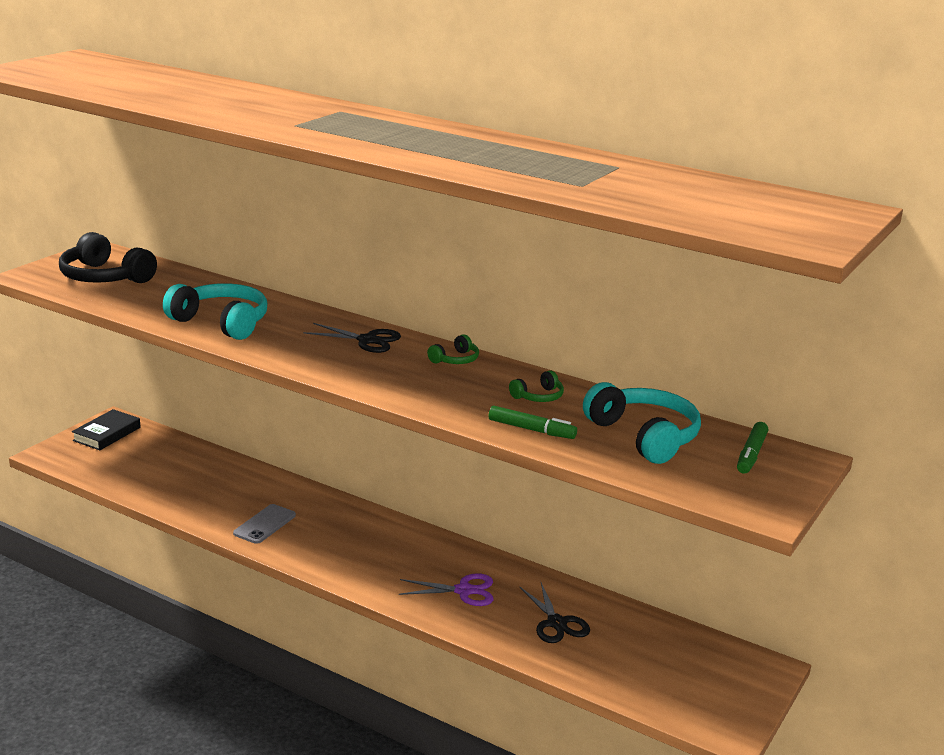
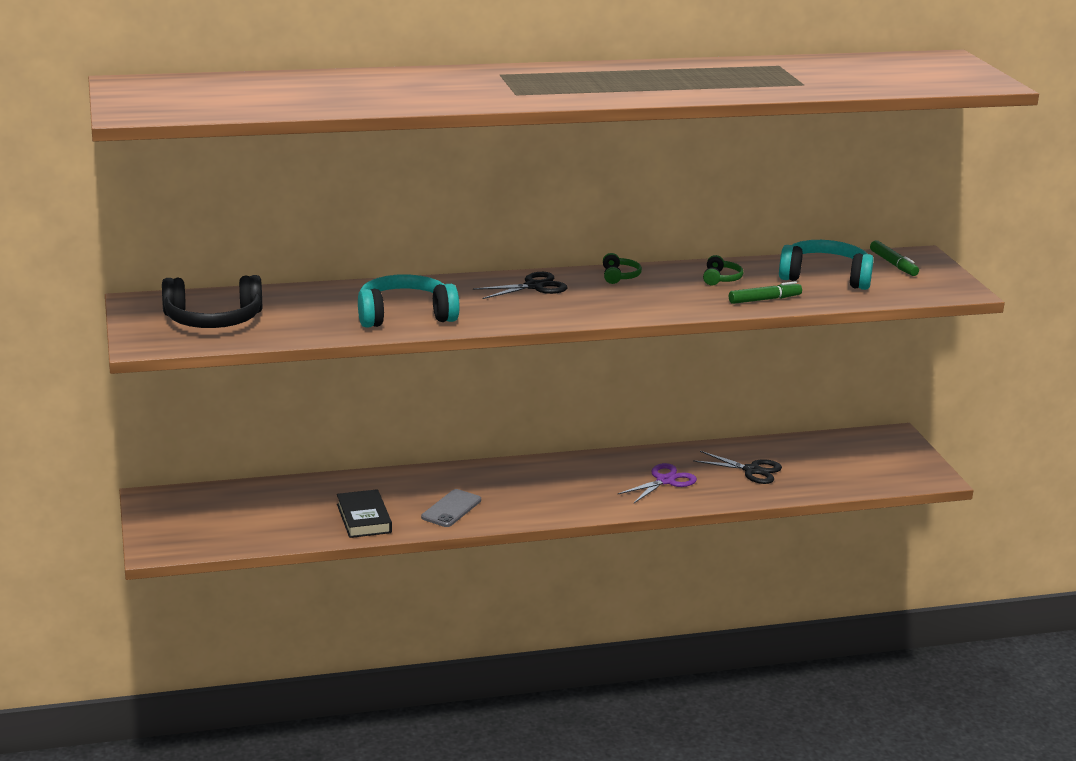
camera: 45 degrees left, 0 degrees up
black book [72,409,141,450] -> black book moved to [337,489,392,538]
grey phone [233,504,296,544] -> grey phone turned 45 degrees clockwise [421,489,481,527]

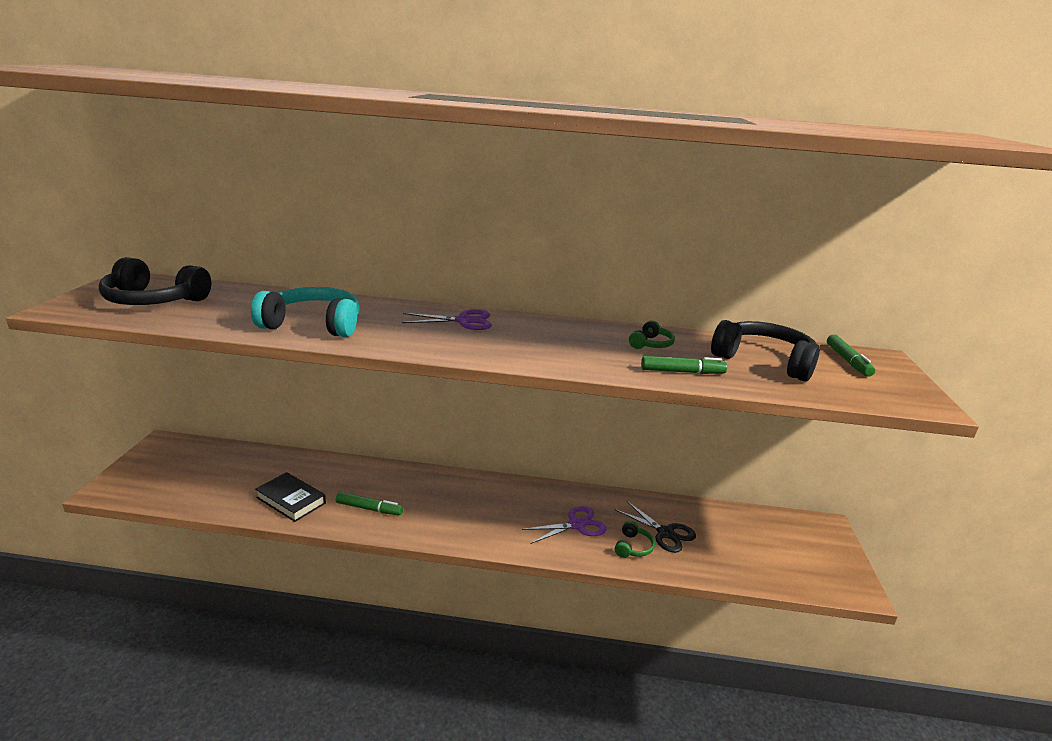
camera: 20 degrees right, 0 degrees up
black book [337,489,392,538] -> black book turned 60 degrees counterclockwise [255,472,326,522]
grey phone [421,489,481,527] -> green marker [336,492,403,515]
black scissors [473,272,567,299] -> purple scissors [402,309,492,330]
green headphones [603,253,642,284] -> green headphones moved to [615,521,655,558]
turquoise headphones [779,240,874,290] -> black headphones [711,320,820,381]

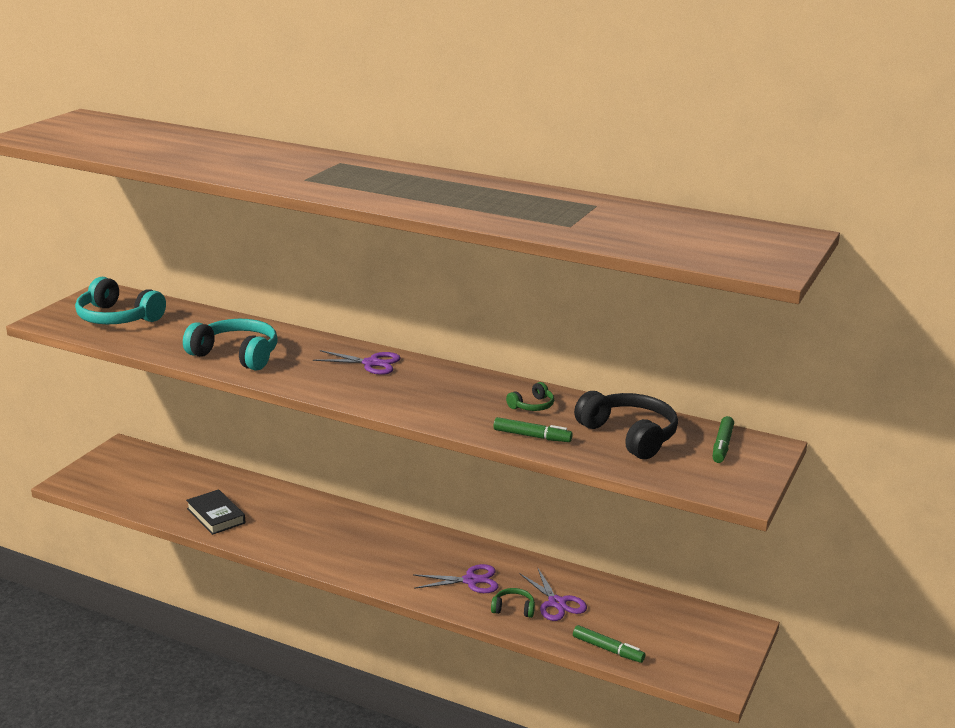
camera: 20 degrees right, 0 degrees up
black headphones [99,257,211,305] -> turquoise headphones [75,277,166,324]
green marker [336,492,403,515] -> green marker moved to [573,625,645,663]
black scissors [615,501,696,553] -> purple scissors [519,567,587,621]
green headphones [615,521,655,558] -> green headphones turned 120 degrees counterclockwise [491,588,535,618]

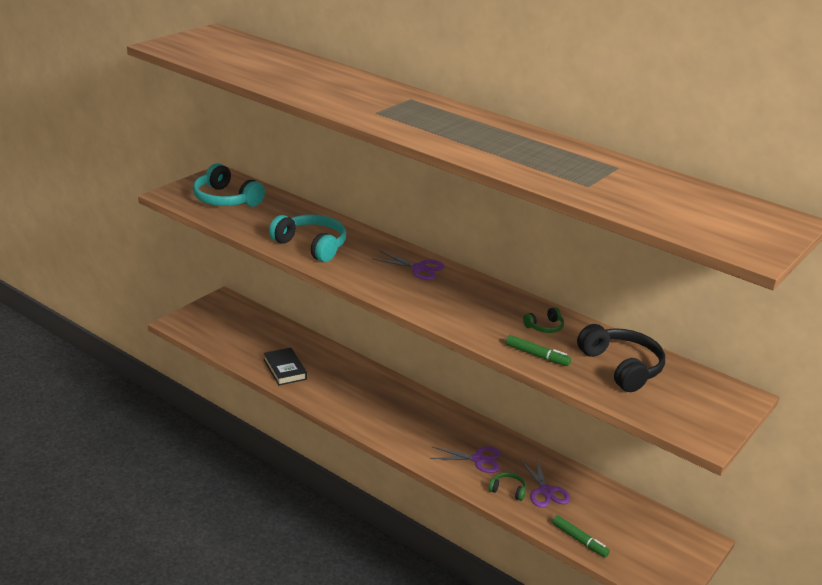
camera: 10 degrees right, 5 degrees up
green marker [713,416,734,463] -> none

